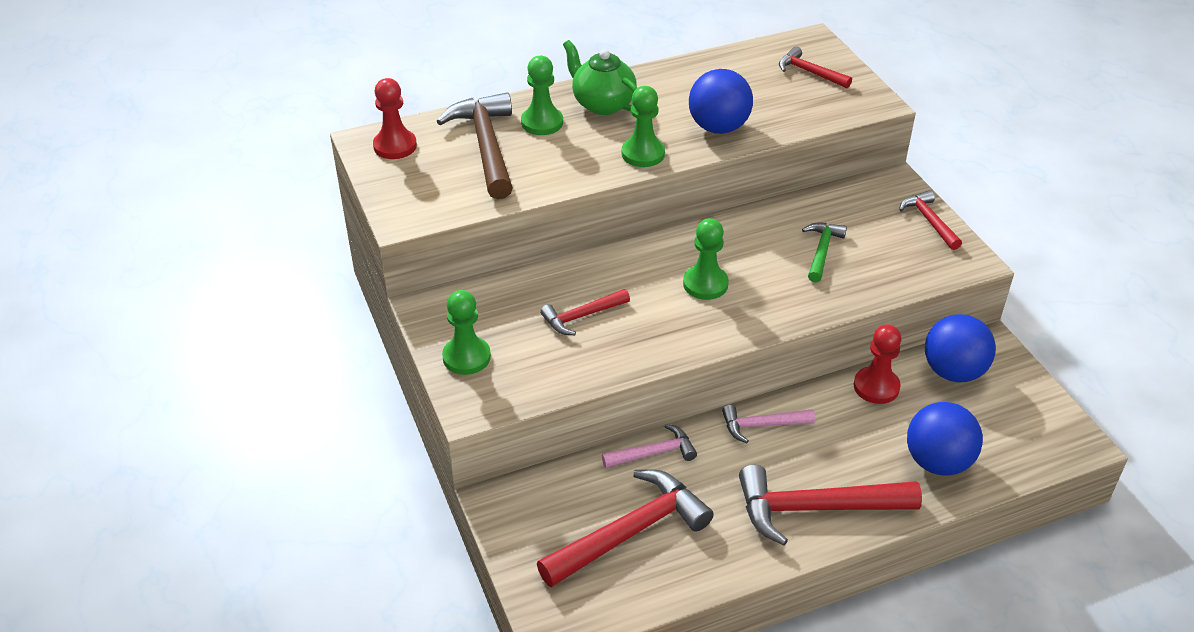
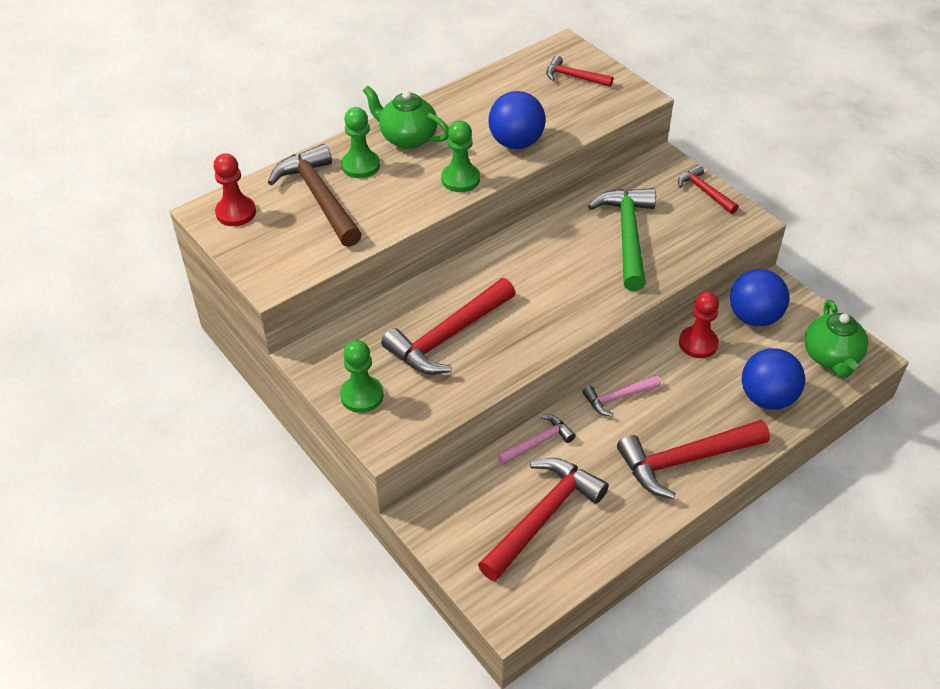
camera: 15 degrees left, 5 degrees up
red hammer [540,289,630,335] -> red hammer [381,278,515,374], size x1.84
green pawn [683,218,729,300] -> none
green hammer [802,223,847,282] -> green hammer [588,188,656,291], size x1.84
none -> green teapot [804,300,868,378]

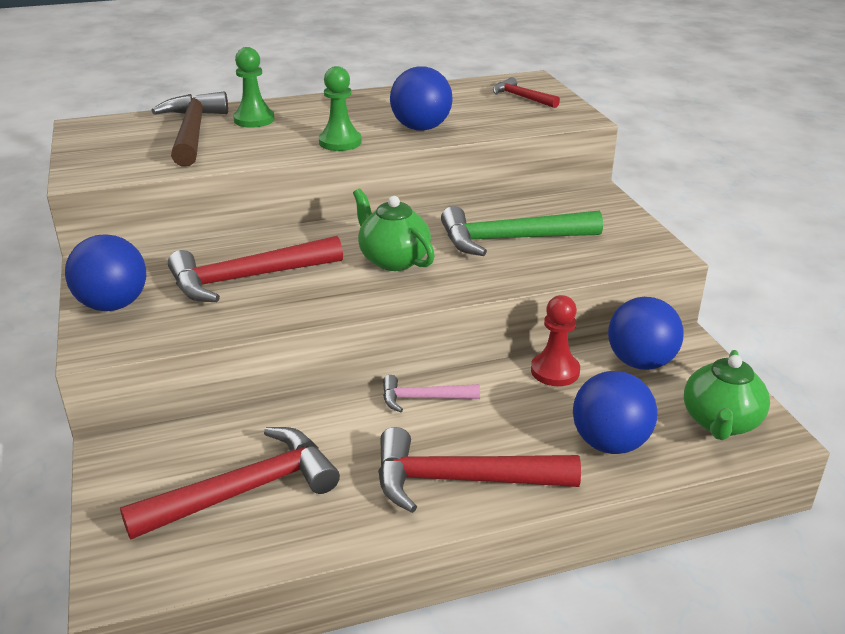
camera: 20 degrees right, 15 degrees down
red pawn [213,153,256,226] -> none
green pawn [340,340,384,413] -> blue ball [65,234,146,311]
green teapot [363,86,449,149] -> green teapot moved to [353,189,435,271]
pink hammer [497,414,576,465] -> none
green hammer [588,188,656,291] -> green hammer turned 120 degrees counterclockwise [441,206,603,256]
red hammer [678,165,739,214] -> none

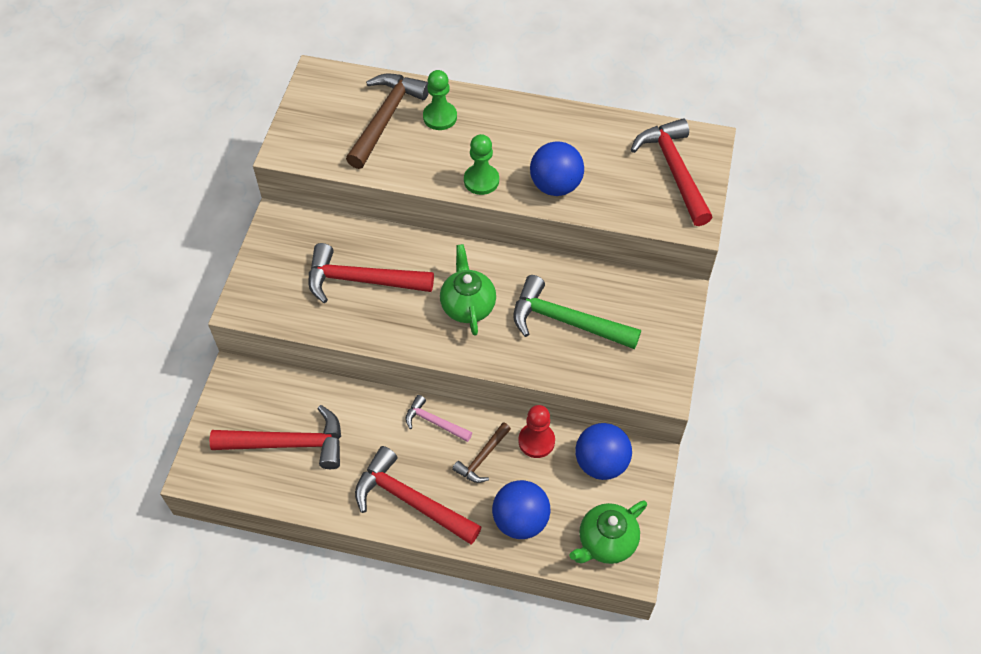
camera: 30 degrees right, 25 degrees up
blue ball [65,234,146,311] -> none
red hammer [493,77,560,108] -> red hammer [631,118,713,226], size x1.84
none -> brown hammer [452,422,511,483]

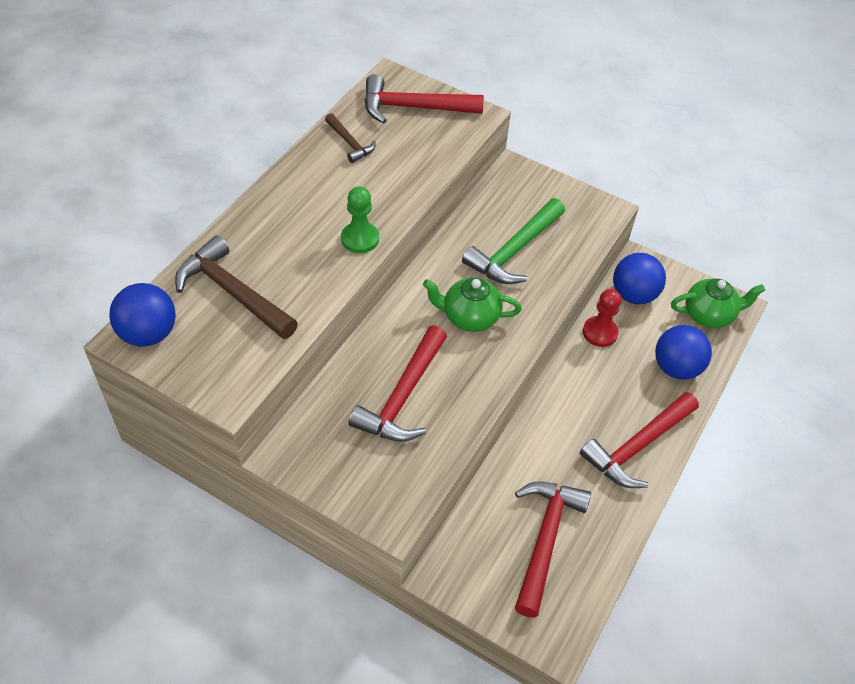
camera: 75 degrees left, 5 degrees down
pink hammer [405,395,472,442] -> none
green pawn [423,70,457,130] -> none
brown hammer [452,422,511,483] -> brown hammer moved to [325,113,376,163]
blue ball [530,141,584,196] -> blue ball moved to [109,283,176,347]
green teapot [569,500,647,564] -> green teapot turned 75 degrees counterclockwise [671,279,765,328]

